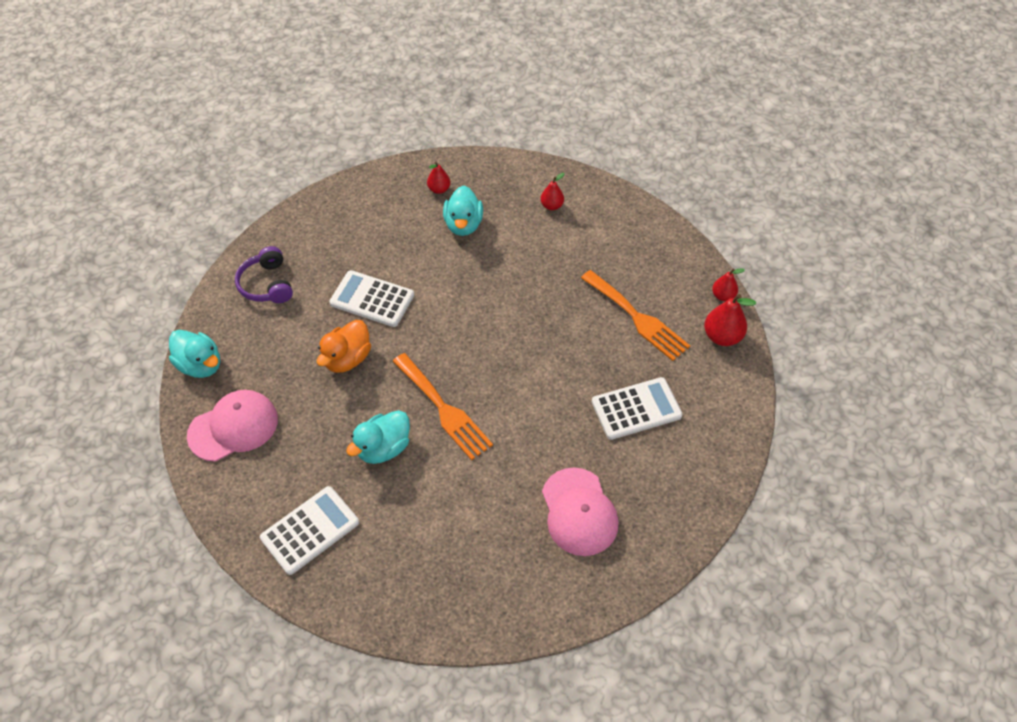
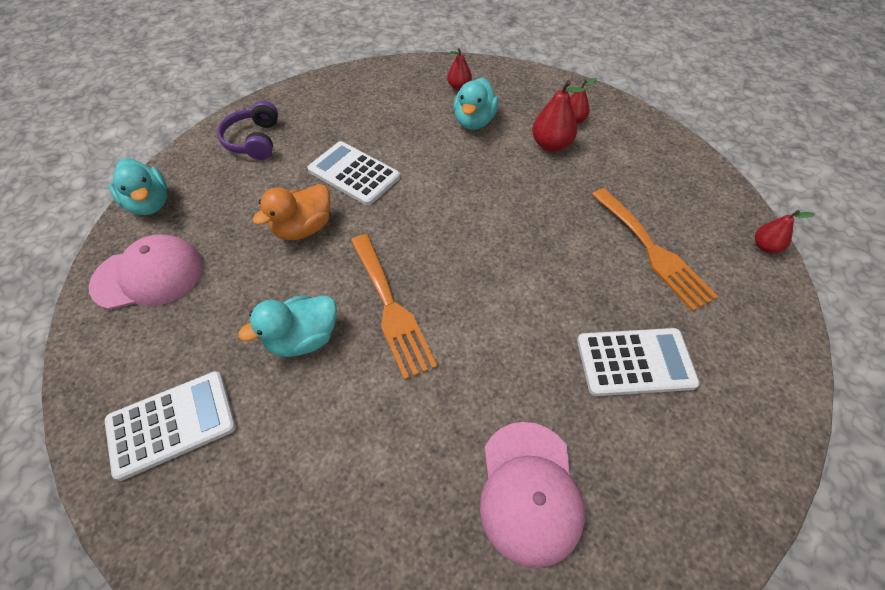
camera: 15 degrees right, 0 degrees up
red pear [704,294,756,346] -> red pear moved to [532,80,585,152]

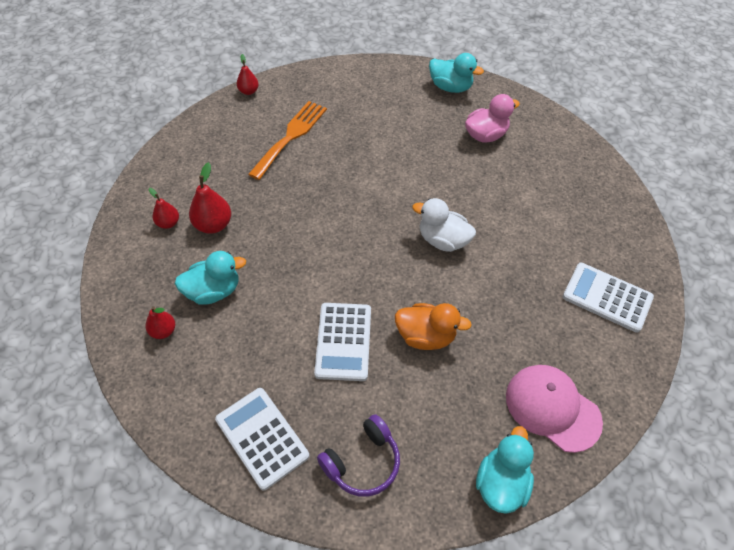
camera: 125 degrees left, 0 degrees up
turquoise duck [238,295,337,357] -> turquoise duck moved to [429,53,484,93]
orange fork [351,234,437,380] -> white duck [412,198,476,252]
pink cap [480,422,585,568] -> pink duck [465,94,520,143]
white calculator [577,328,700,396] -> white calculator moved to [215,388,309,490]

